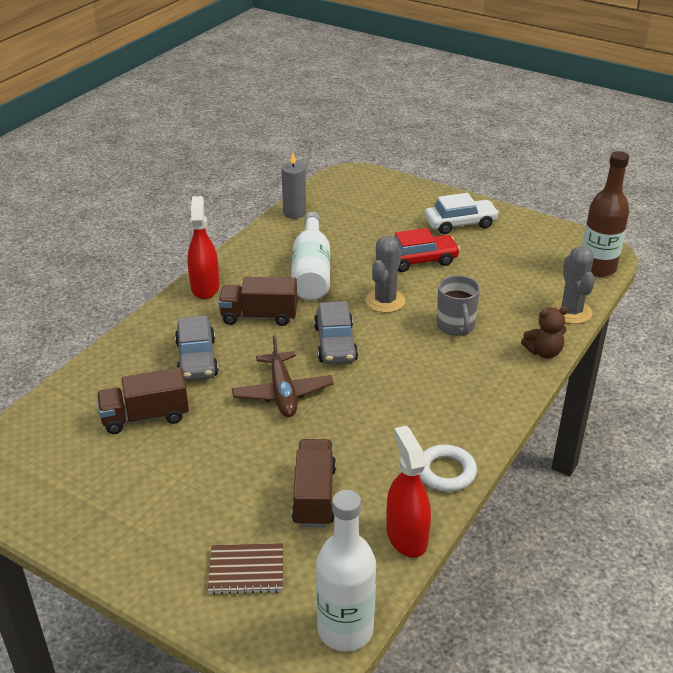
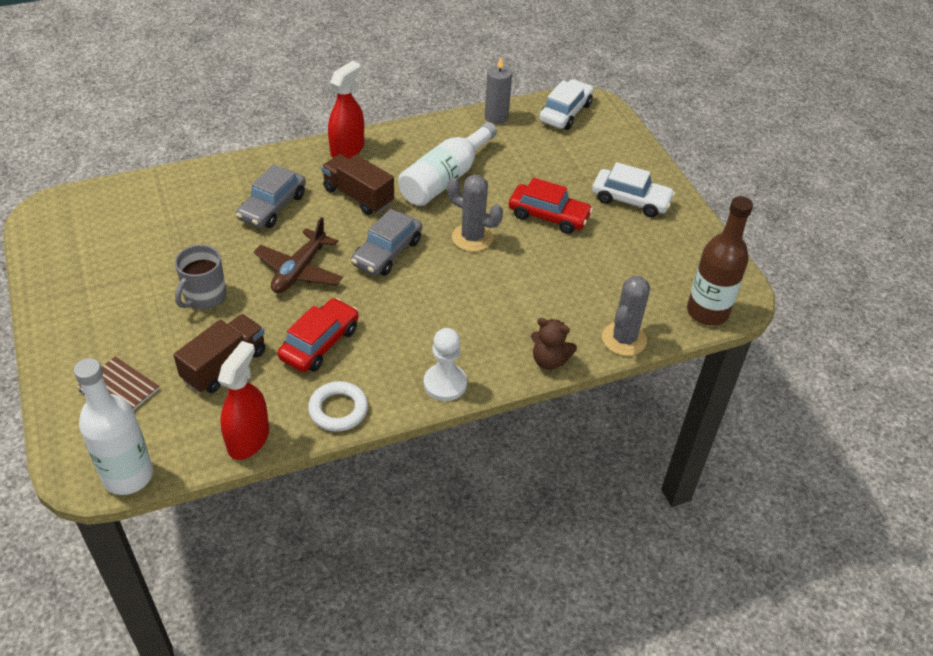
camera: 35 degrees right, 10 degrees up
brown truck [97,367,189,434] -> none
grey cactus [365,236,405,313] -> grey cactus turned 60 degrees clockwise [447,175,503,252]
grey mug [436,275,480,336] -> grey mug moved to [175,245,227,309]
none -> red car [278,298,359,372]
none -> white pawn [424,328,467,401]
none -> white car [539,79,594,130]

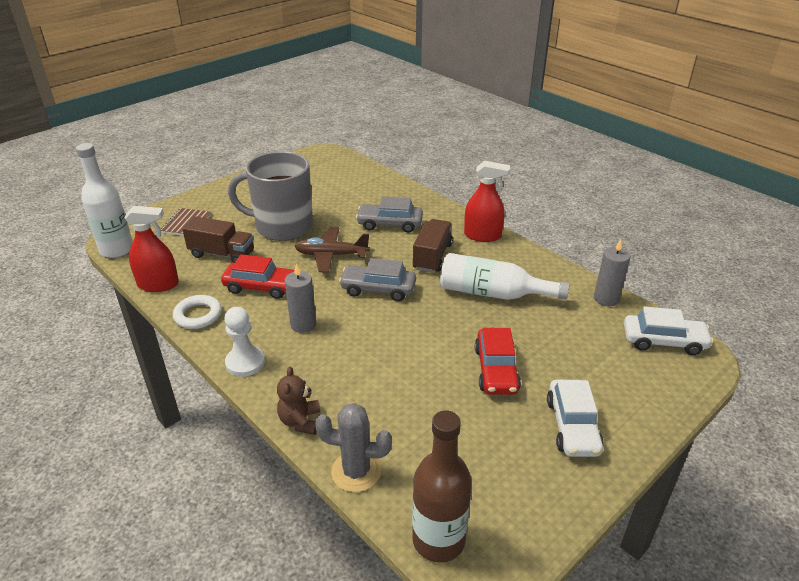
camera: 70 degrees right, 10 degrees down
grey mug [175,245,227,309] -> grey mug [228,151,313,241], size x1.85
grey cactus [447,175,503,252] -> none
none -> grey candle [284,264,316,333]

